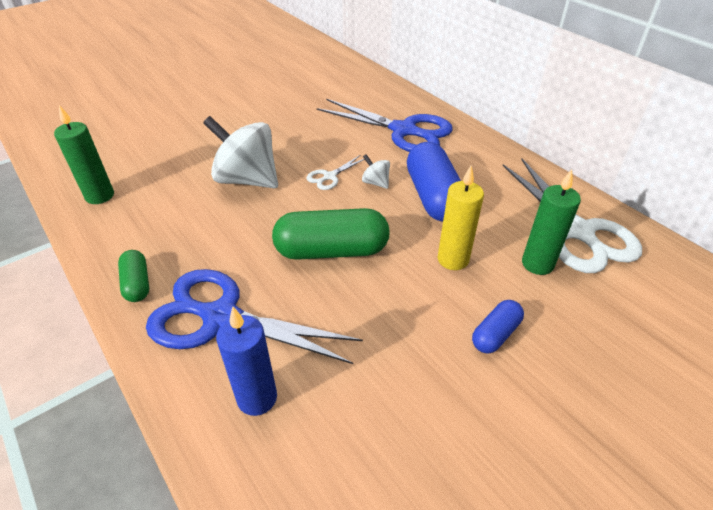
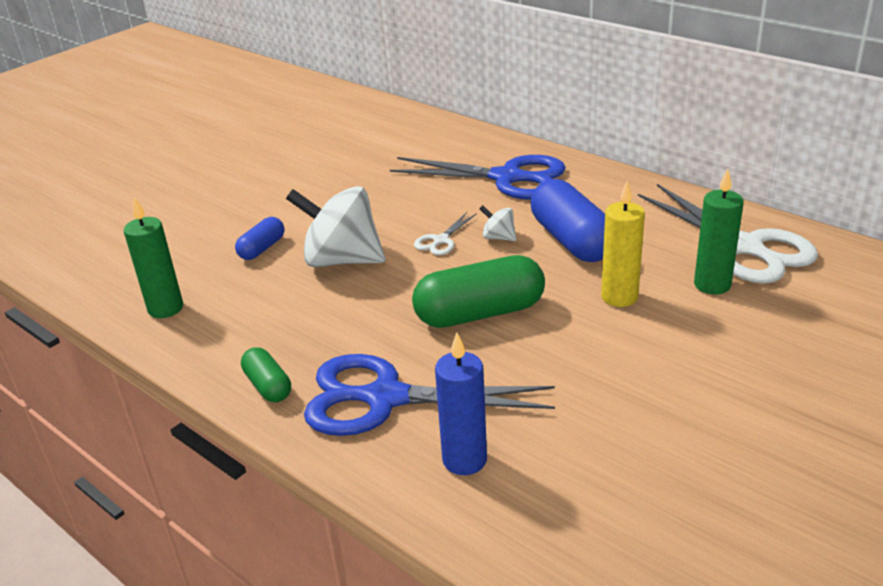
camera: 10 degrees left, 10 degrees down
blue capsule [472,300,524,353] -> blue capsule moved to [235,217,285,260]

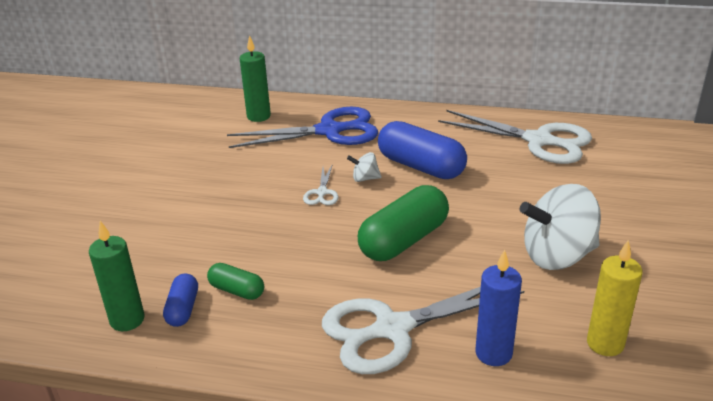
camera: 30 degrees left, 0 degrees up
blue capsule [235,217,285,260] -> blue capsule moved to [163,273,198,327]
green capsule [241,347,291,402] -> green capsule moved to [207,263,264,300]
white spinning top [286,186,385,267] -> white spinning top moved to [519,184,601,270]
blue scissors [304,354,555,436] -> white scissors [322,287,524,374]
yellow candle [601,181,645,307] -> yellow candle moved to [587,240,643,356]
green candle [694,169,744,295] -> green candle moved to [239,35,271,122]

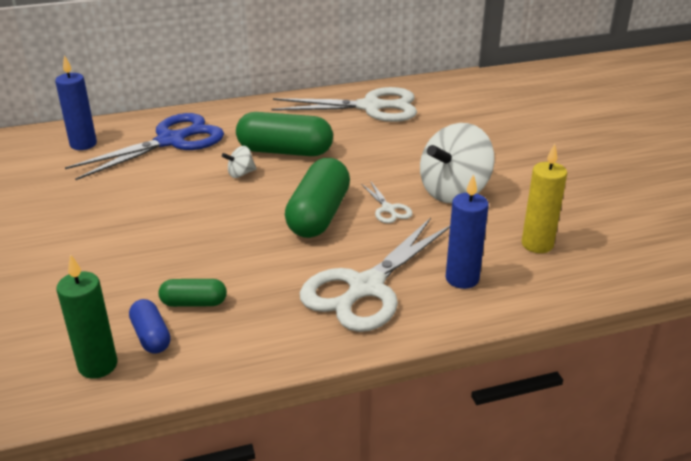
camera: 30 degrees left, 0 degrees up
green candle [239,35,271,122] -> blue candle [55,55,97,150]
white scissors [303,166,339,205] -> white scissors moved to [361,182,413,223]
blue capsule [378,121,467,179] -> green capsule [236,112,333,156]

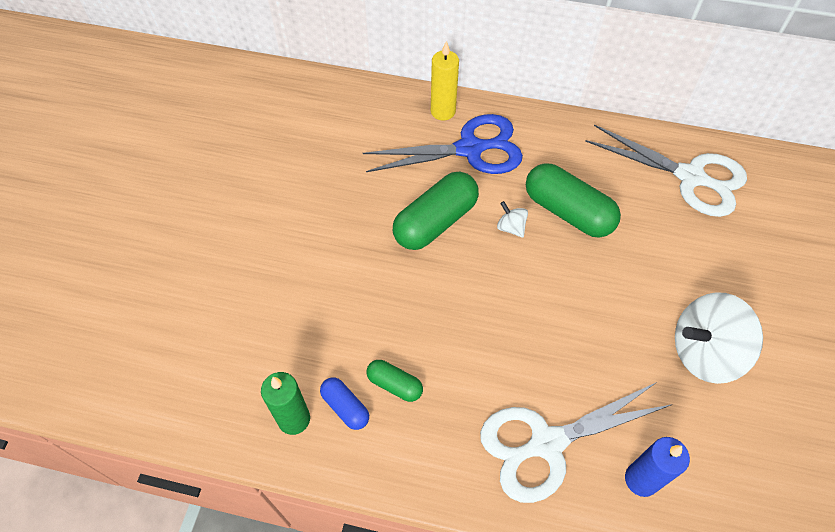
camera: 30 degrees right, 25 degrees up
blue candle [55,55,97,150] -> none
blue capsule [129,299,171,354] -> blue capsule turned 45 degrees counterclockwise [320,378,369,430]
white spinning top [222,146,257,178] -> white spinning top turned 45 degrees clockwise [497,201,528,238]
green capsule [285,158,350,238] -> green capsule moved to [393,172,479,250]
white scissors [361,182,413,223] -> none
yellow candle [522,144,567,253] -> yellow candle moved to [431,41,459,121]

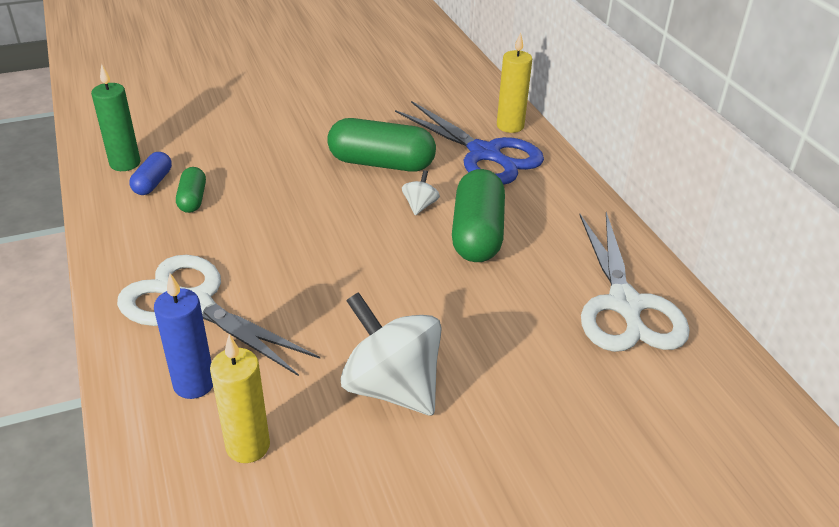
camera: 55 degrees right, 20 degrees down
none -> yellow candle [210,334,270,463]

